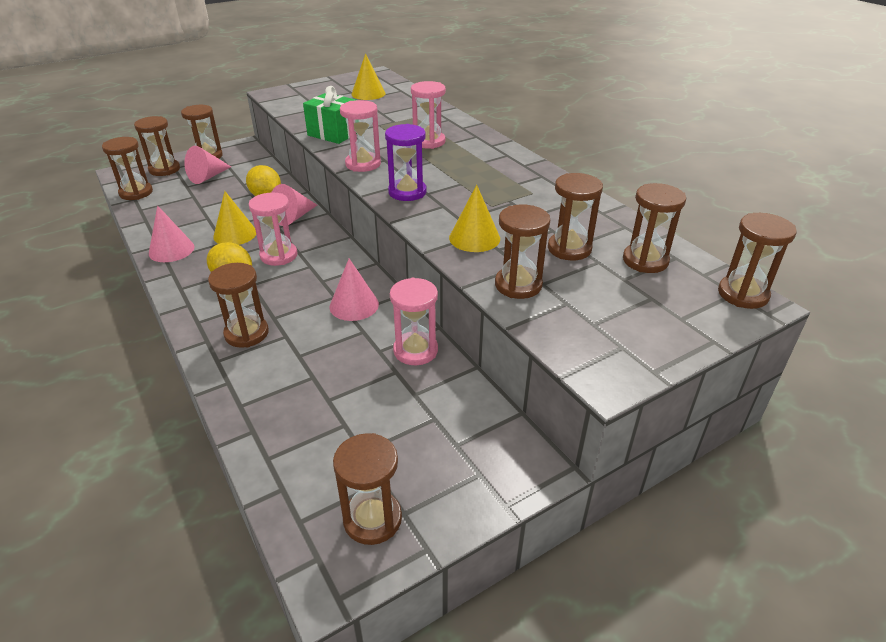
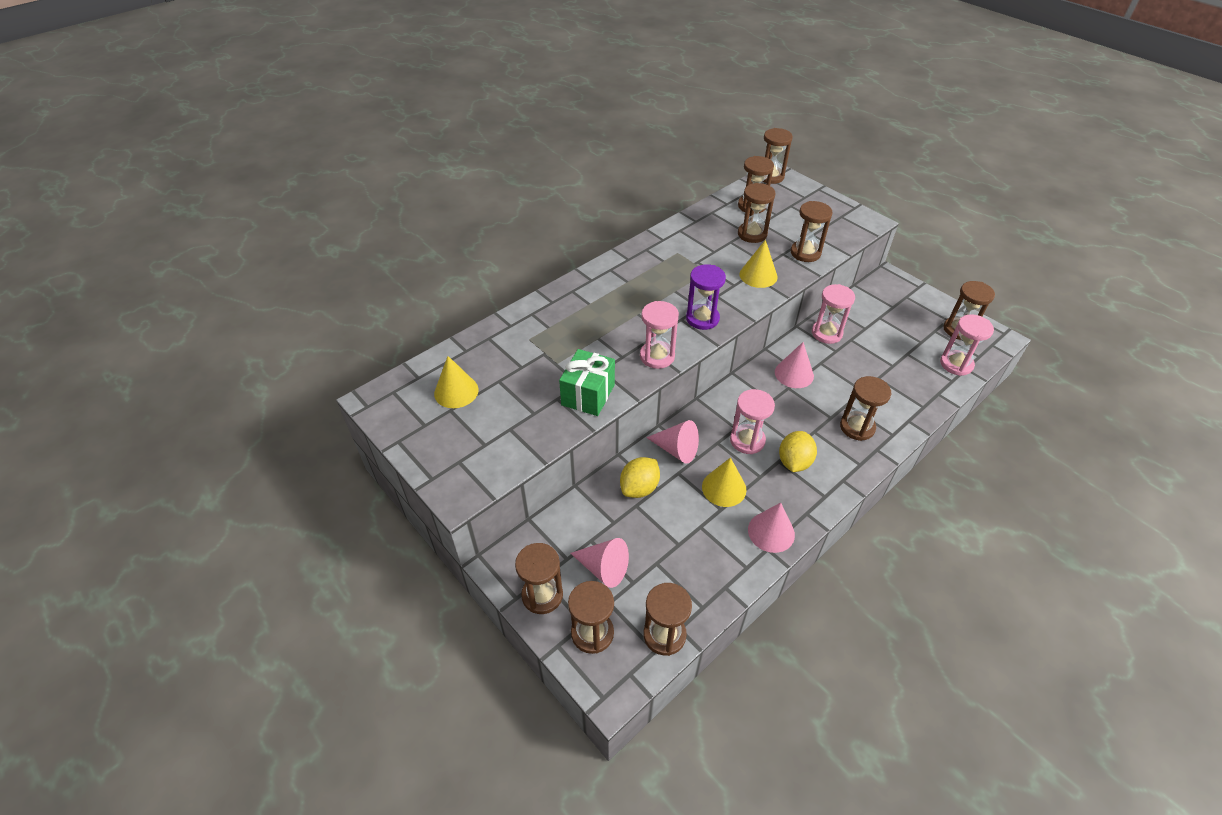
camera: 100 degrees left, 10 degrees up
pink hourglass [411,81,446,149] -> pink hourglass moved to [940,314,994,376]

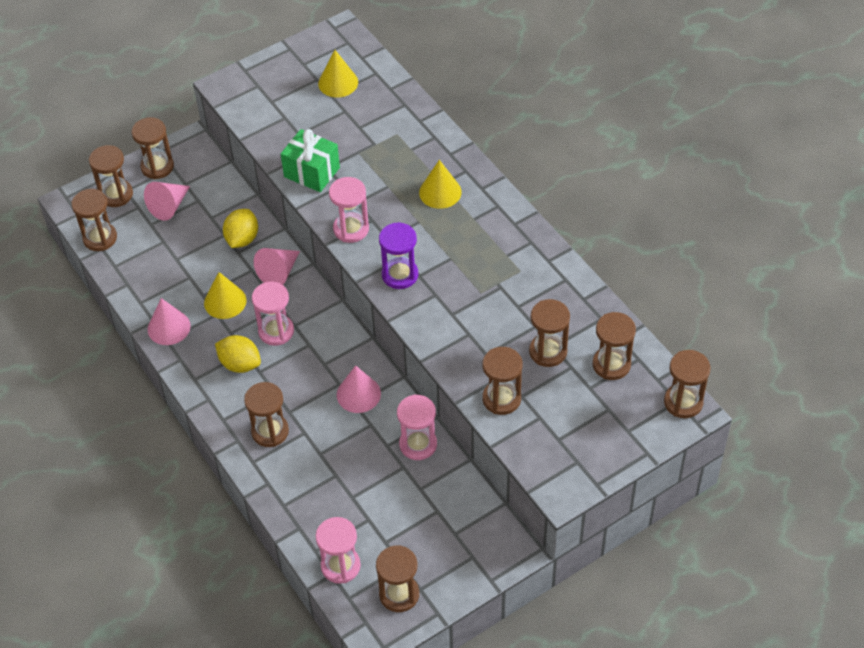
camera: 100 degrees right, 5 degrees up
yellow lemon [620,457,660,498] -> yellow lemon turned 60 degrees clockwise [223,209,258,248]
yellow cone [740,240,777,288] -> yellow cone moved to [419,160,461,209]

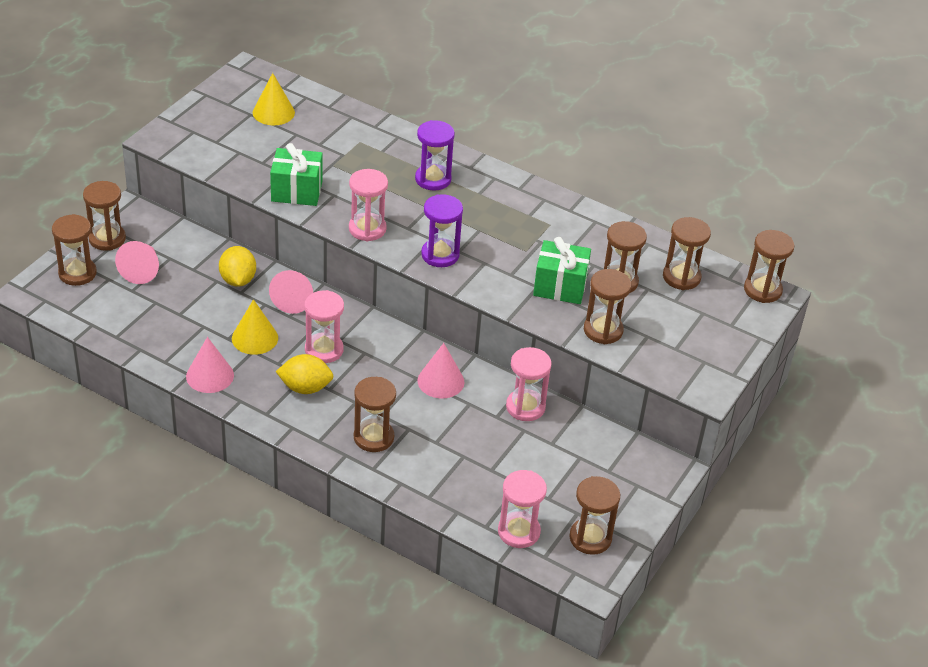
camera: 30 degrees left, 10 degrees down
brown hourglass [72,189,117,251] -> none
yellow cone [419,160,461,209] -> purple hourglass [415,120,455,191]
none -> green gift [533,237,591,304]

